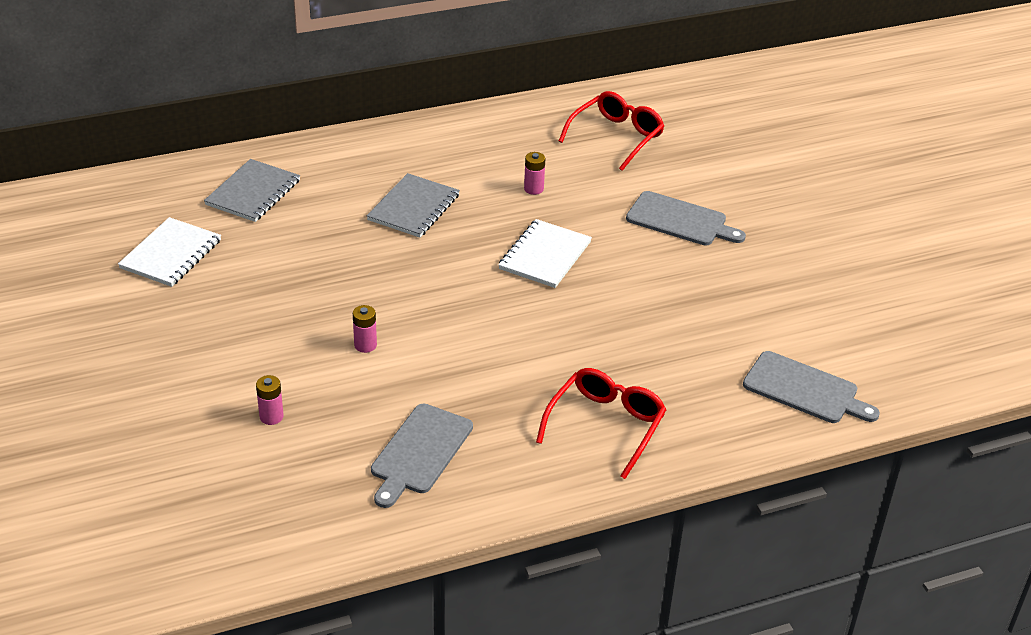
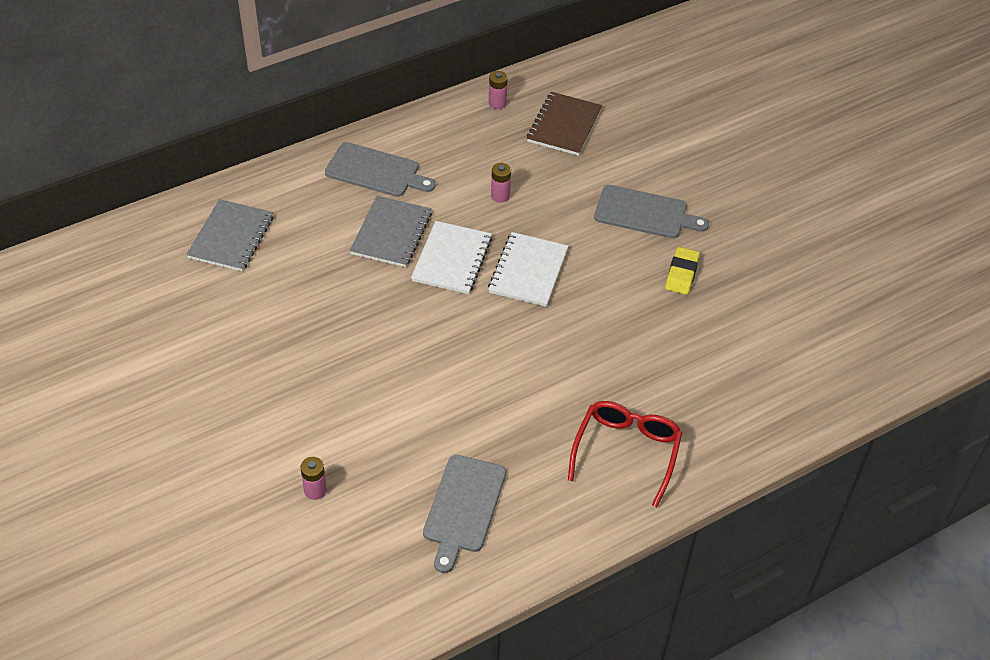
camera: 10 degrees left, 10 degrees up
white notebook [118,217,221,287] -> white notebook moved to [411,221,492,294]
pink battery [353,305,377,353] -> pink battery moved to [489,71,508,109]
red glasses [559,91,664,171] -> brown notebook [527,92,602,156]
grey cutting board [743,351,880,423] -> grey cutting board moved to [325,142,436,197]
none -> yellow eraser [665,247,700,295]

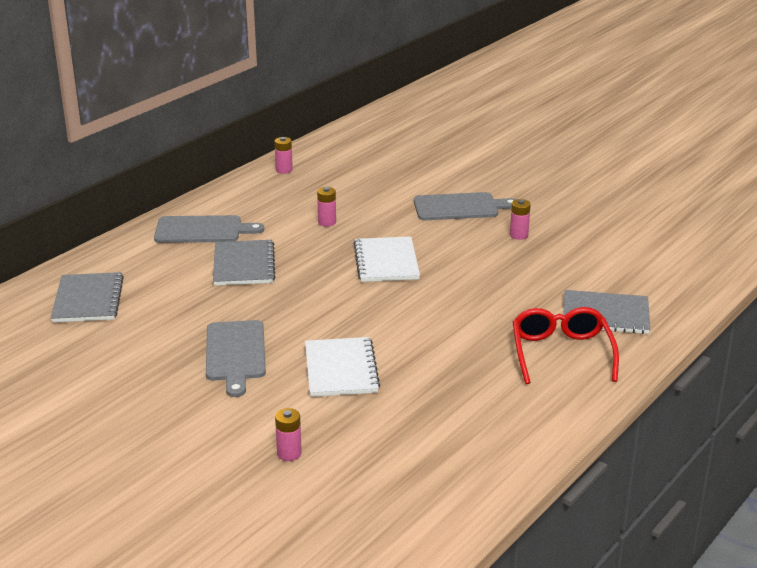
camera: 20 degrees left, 20 degrees down
white notebook [411,221,492,294] -> white notebook moved to [305,337,380,397]
grey cutting board [423,455,506,573] -> grey cutting board moved to [206,320,266,397]
brown notebook [527,92,602,156] -> none
yellow eraser [665,247,700,295] -> pink battery [510,199,531,240]
none -> grey notebook [563,290,650,334]

